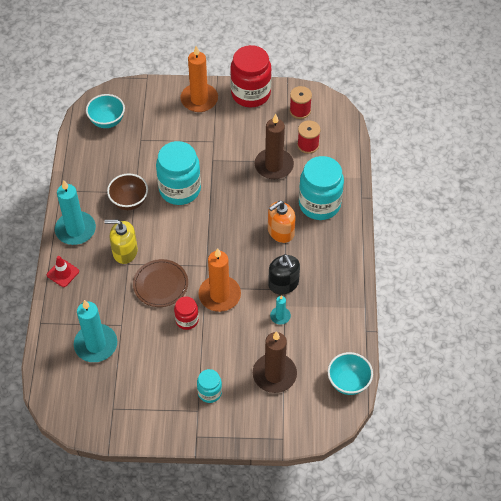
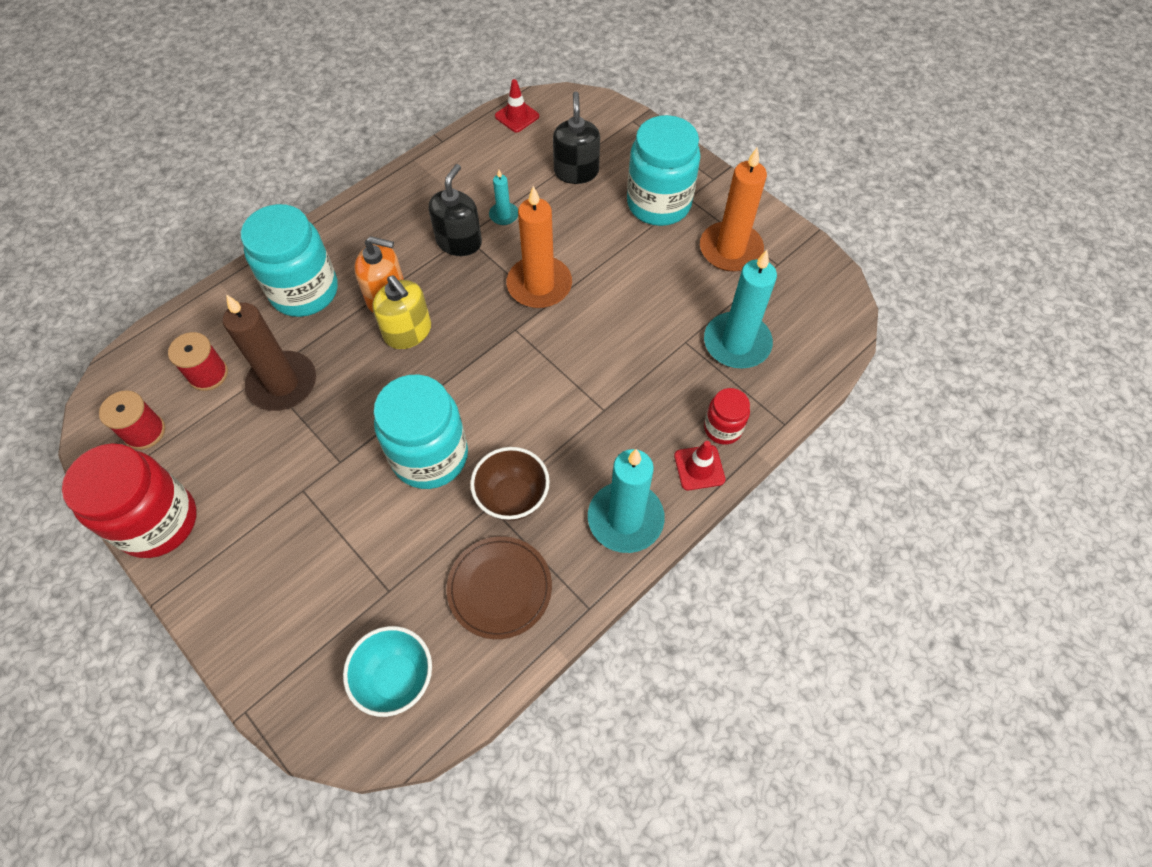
camera: 135 degrees left, 5 degrees up
yellow soap dispenser [104,220,138,264] -> yellow soap dispenser moved to [372,275,431,349]
brown plate [133,259,188,307] -> brown plate moved to [447,536,552,639]
red jar [174,296,199,330] -> red jar moved to [704,388,750,445]
orange candle [180,46,218,112] -> orange candle moved to [700,147,767,272]
turquoise jar [197,369,222,403] -> turquoise jar [627,115,700,226], size x1.95
brown candle [253,331,297,393] -> black soap dispenser [553,92,600,184]
turquoise bowl [328,352,373,395] -> red traffic cone [495,79,539,133]

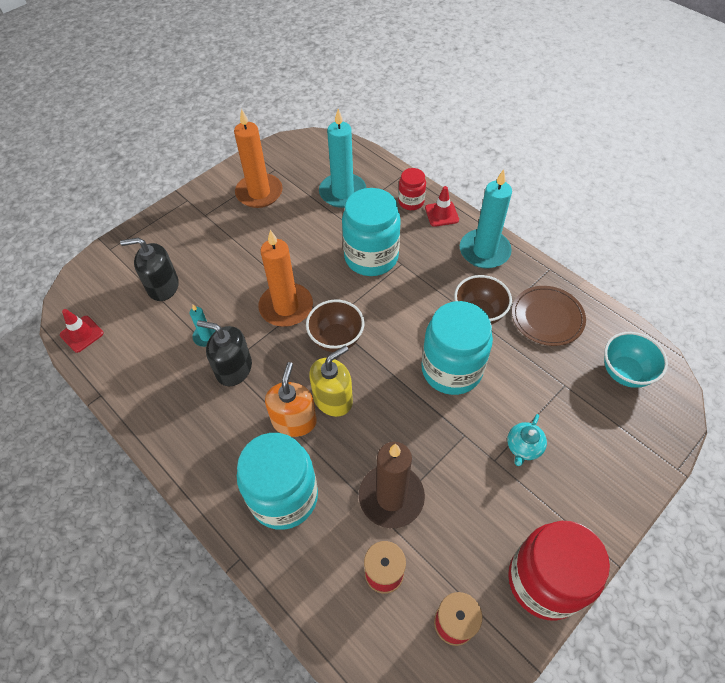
camera: 90 degrees left, 5 degrees down
turquoise jar [627,115,700,226] -> turquoise jar moved to [342,188,401,276]
none -> brown bowl [306,300,364,352]
none -> turquoise teapot [507,414,547,466]

